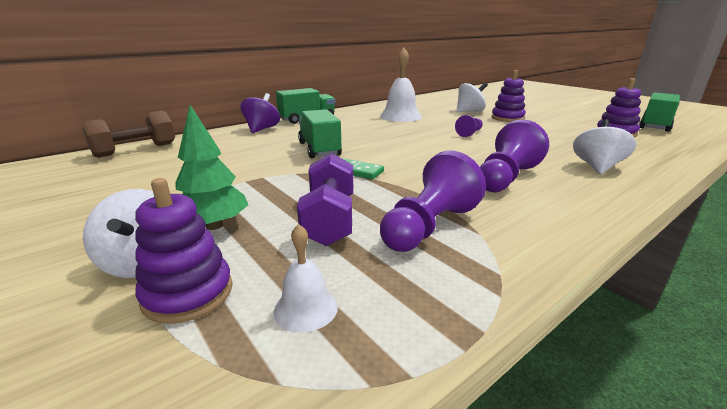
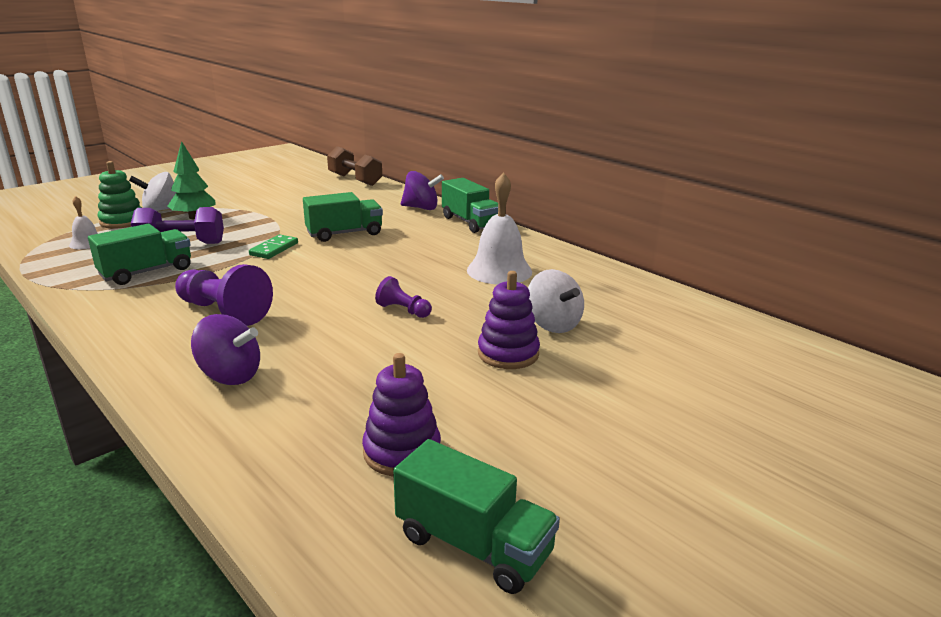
camera: 85 degrees right, 0 degrees up
purple stacking toy [135,178,233,324] -> green stacking toy [98,161,142,229]
purple pawn [380,151,486,252] -> green truck [88,224,191,285]
white spinning top [573,119,637,174] -> purple spinning top [191,314,260,385]

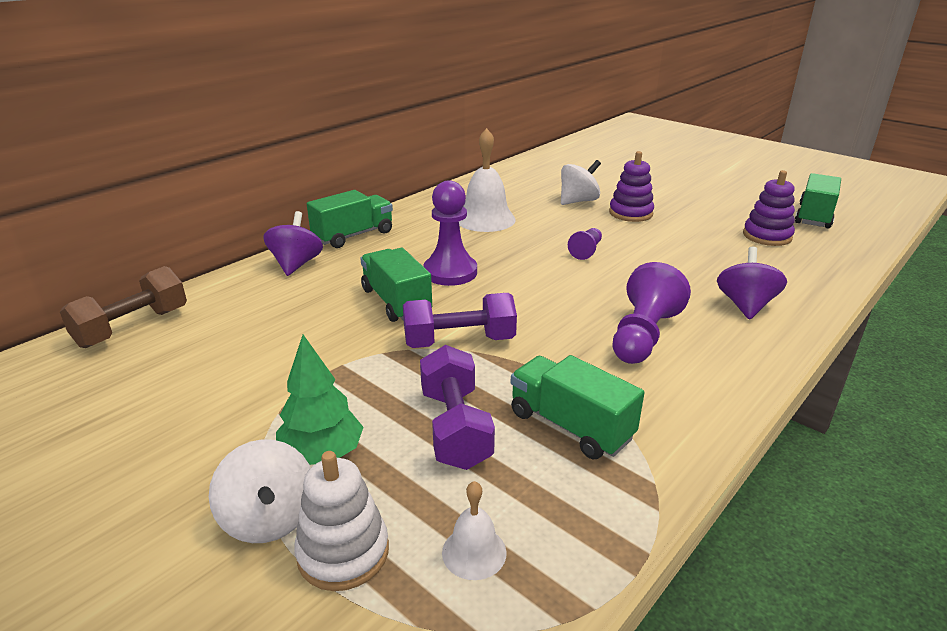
camera: 95 degrees left, 5 degrees up
green stacking toy [98,161,142,229] -> white stacking toy [294,451,389,591]
green domino [249,234,298,259] -> purple dumbbell [403,293,517,348]
none -> purple pawn [423,180,477,286]

